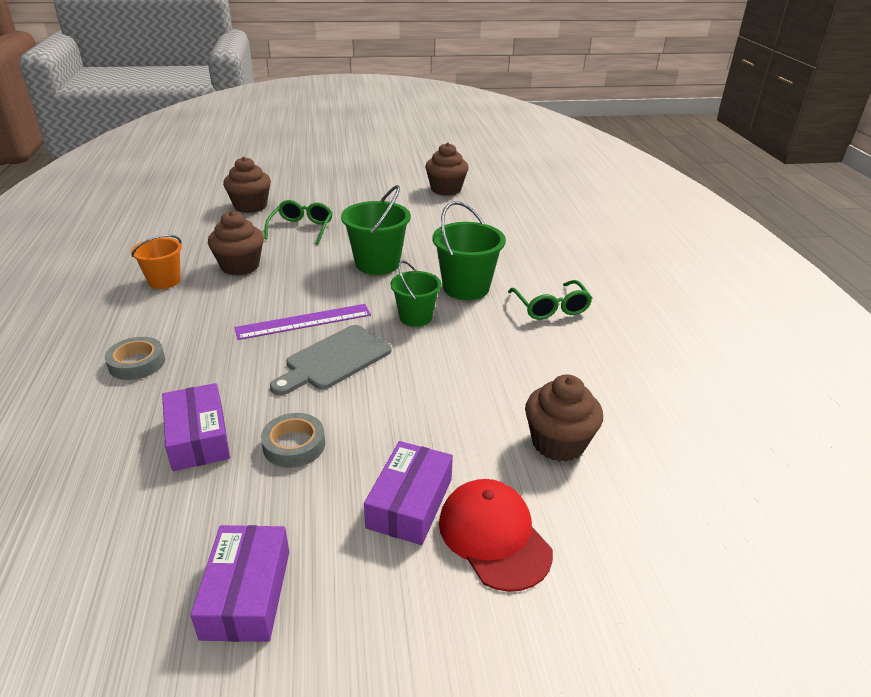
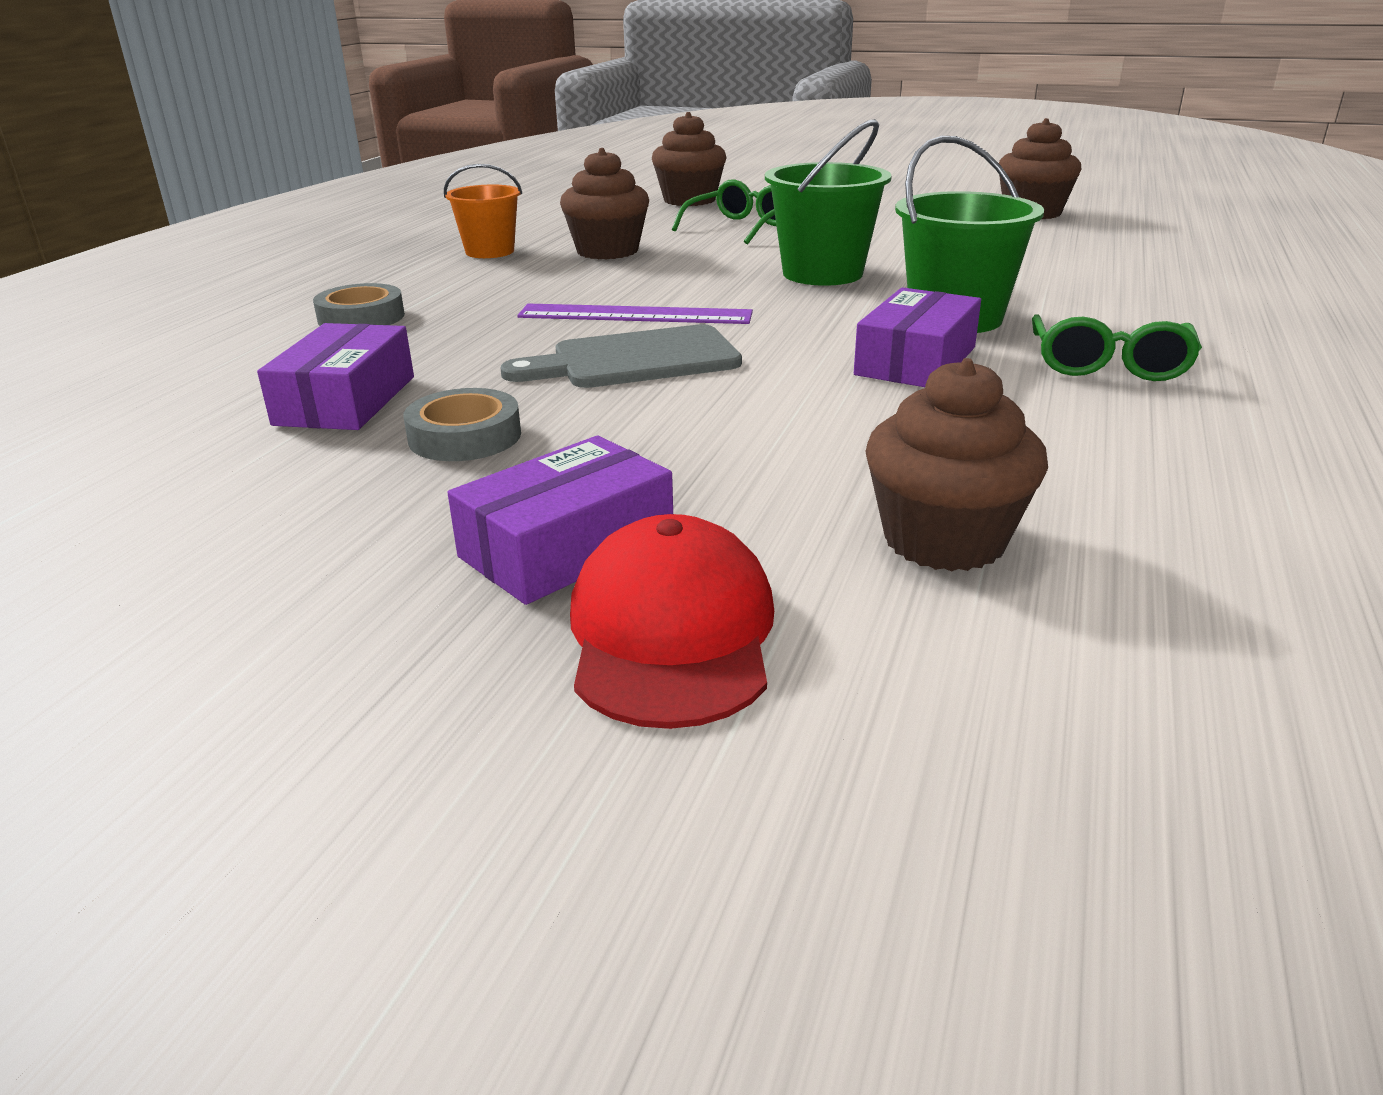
camera: 30 degrees right, 5 degrees down
purple box [190,525,289,642] -> purple box moved to [854,287,981,387]
green bucket [391,260,442,327] -> none

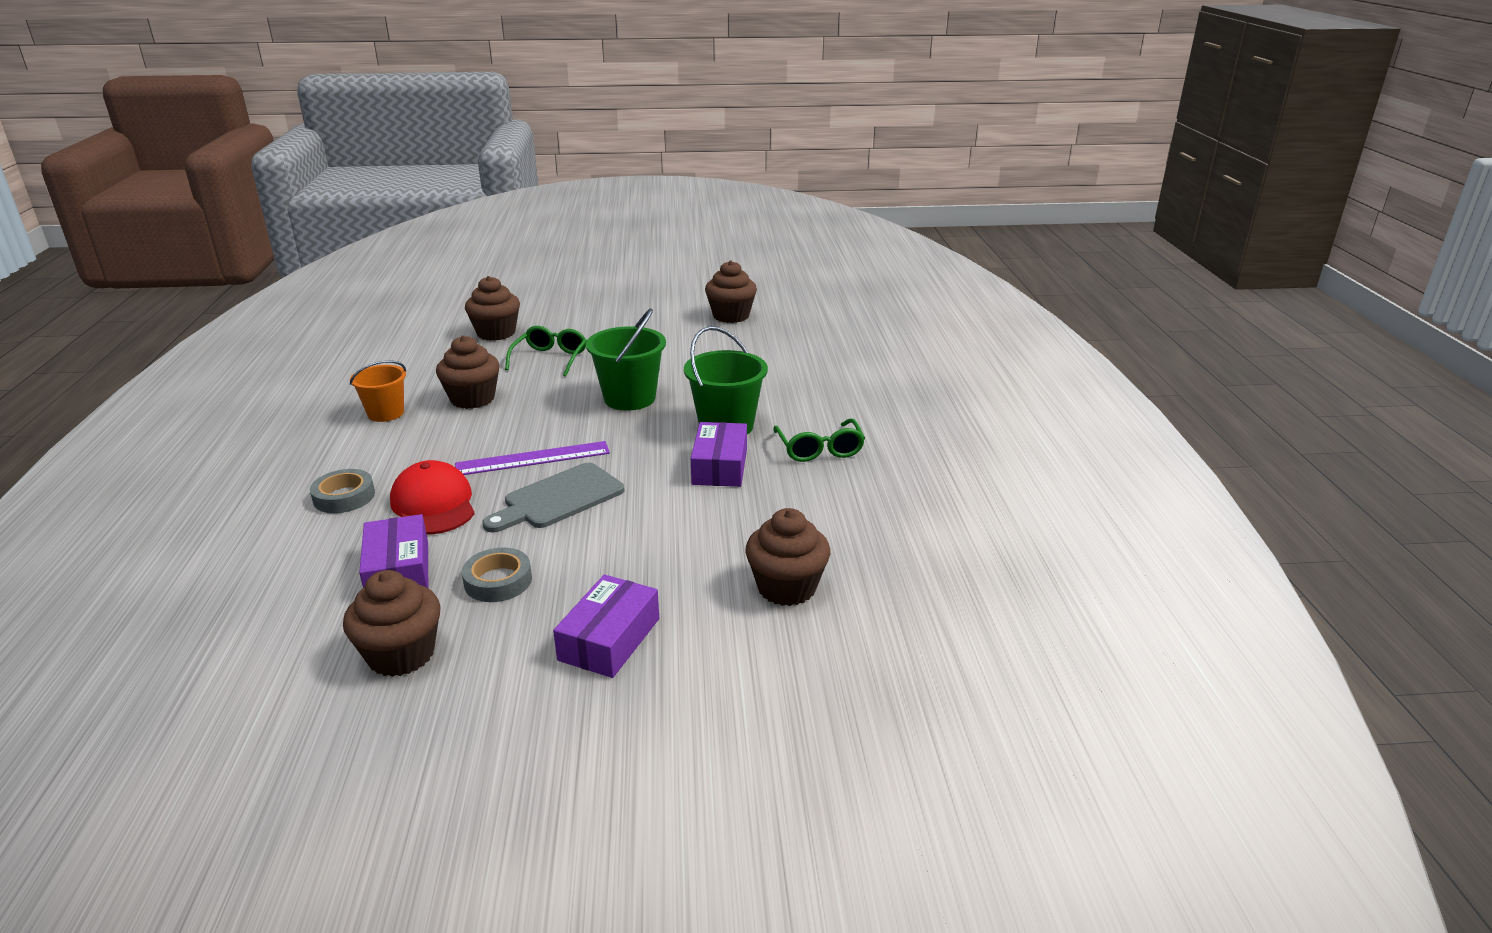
camera: 25 degrees left, 0 degrees up
red cap [570,514,774,729] -> red cap moved to [390,460,475,535]
none -> brown cupcake [343,570,441,677]

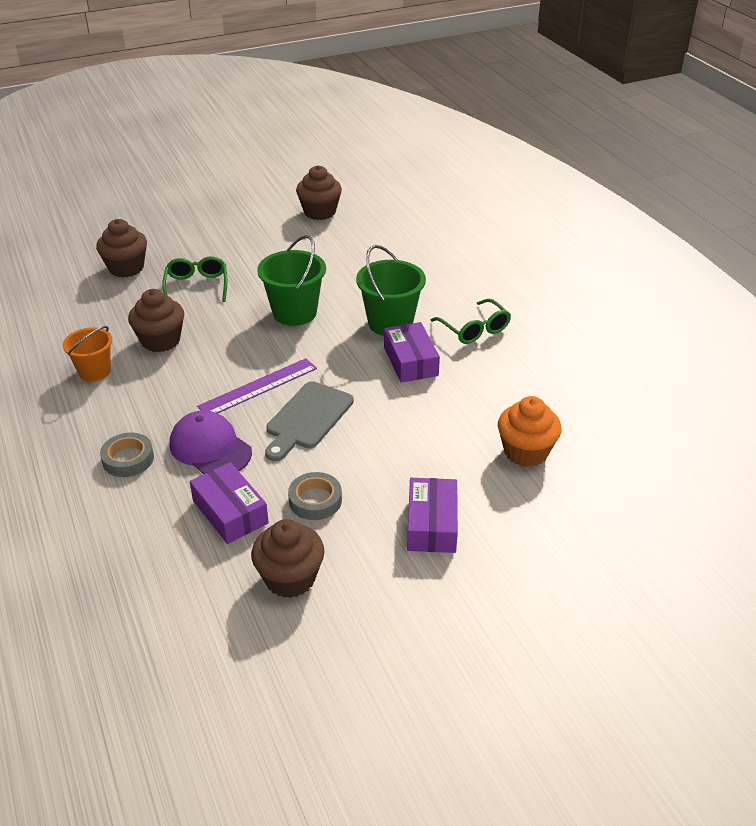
camera: 20 degrees left, 10 degrees up
red cap [390,460,475,535] -> purple cap [170,410,252,474]
brown cupcake [745,508,830,606] -> orange cupcake [498,396,562,467]

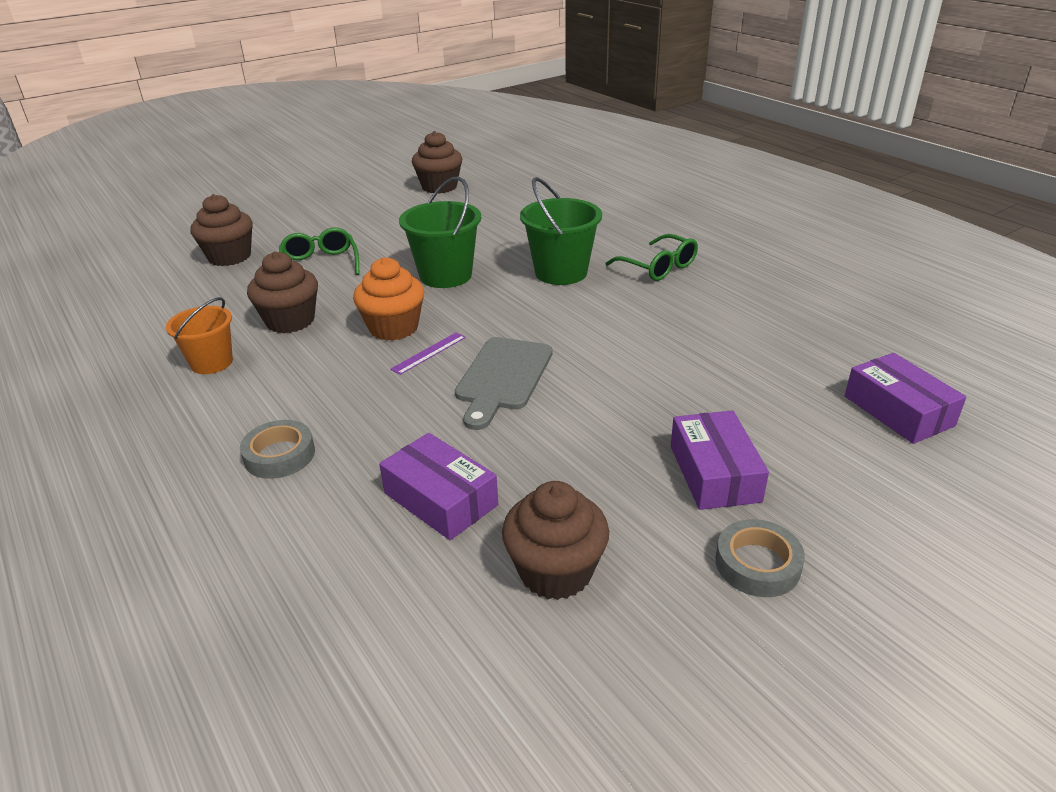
camera: 10 degrees left, 5 degrees down
purple cap [170,410,252,474] -> none
purple ruler [197,358,317,413] -> purple ruler [390,332,466,375], size x0.55
grey tape [288,472,342,520] -> grey tape moved to [716,519,805,597]
purple box [384,322,440,383] -> purple box moved to [845,353,966,444]
orange cupcake [498,396,562,467] -> orange cupcake moved to [353,257,424,341]

